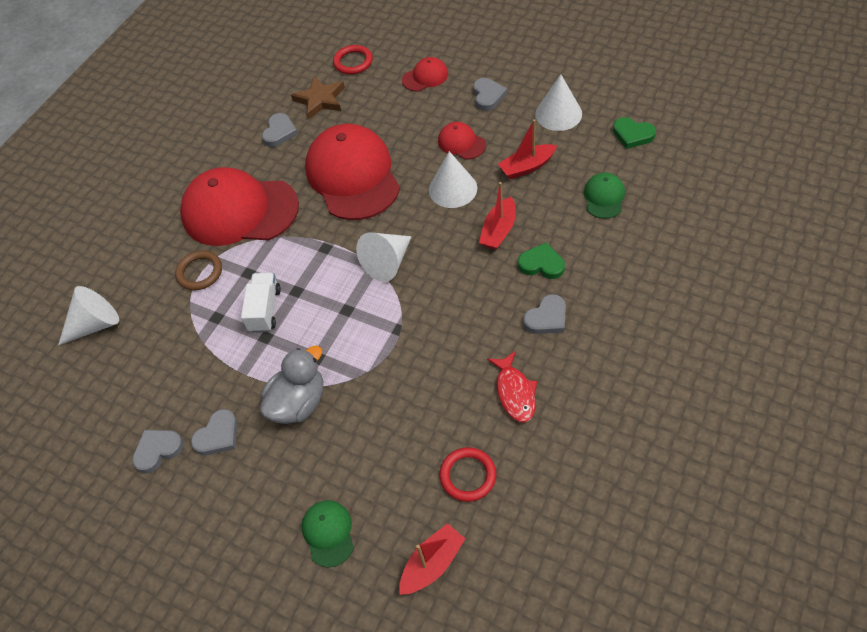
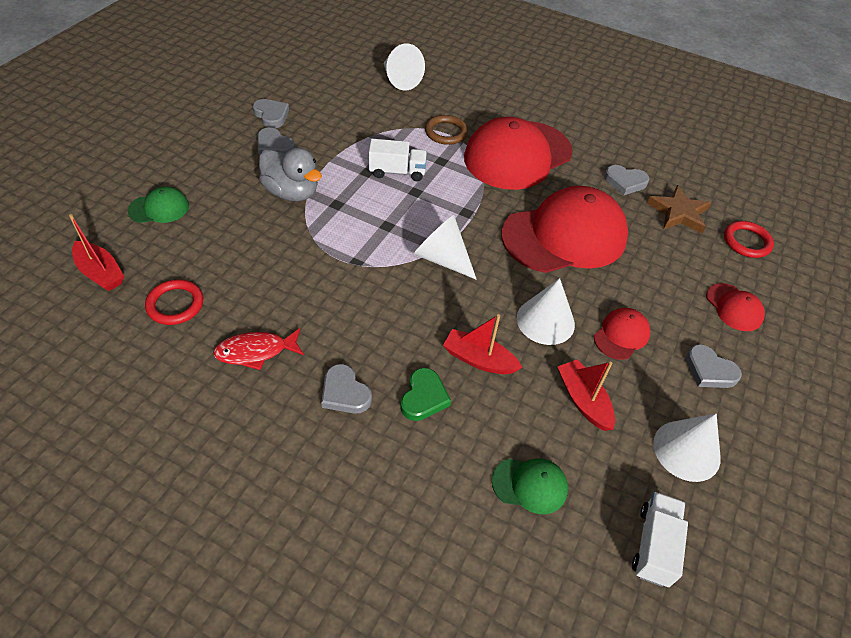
camera: 80 degrees right, 5 degrees down
red cap [180,167,299,246] -> red cap turned 135 degrees counterclockwise [464,117,573,190]
grey heart [473,78,507,111] -> grey heart turned 45 degrees clockwise [686,344,742,388]
green heart [613,117,656,149] -> white truck [632,492,688,587]

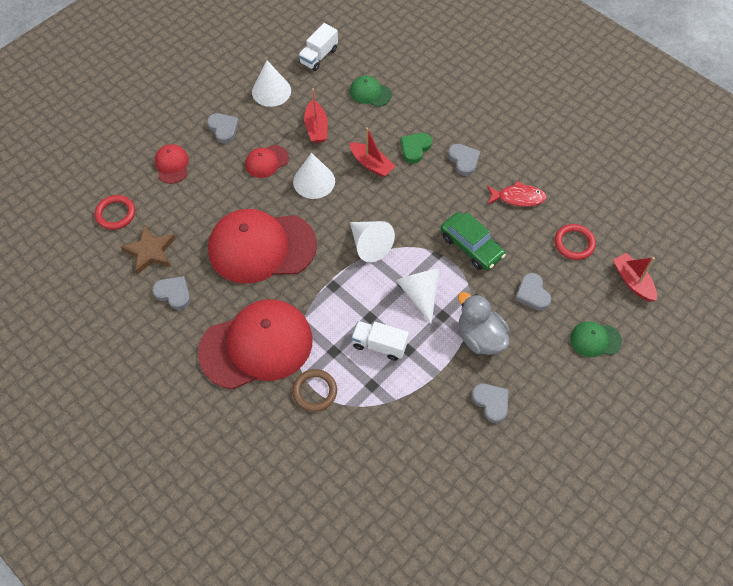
camera: 160 degrees left, 10 degrees up
grey heart [253,99,289,128] -> grey heart moved to [515,273,551,311]
white cone [383,44,425,91] -> white cone moved to [396,268,440,323]
none -> green car [441,212,506,270]

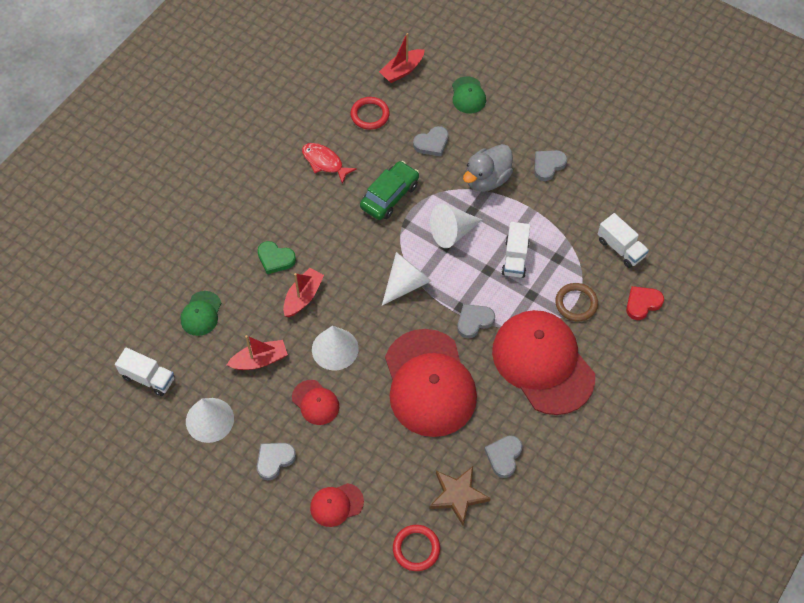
camera: 100 degrees left, 0 degrees up
grey heart [448,144,480,176] -> grey heart moved to [457,304,495,338]
red fish [487,181,547,207] -> red fish turned 45 degrees counterclockwise [302,143,357,184]
none -> white truck [598,213,649,268]
none -> red heart [626,286,664,320]

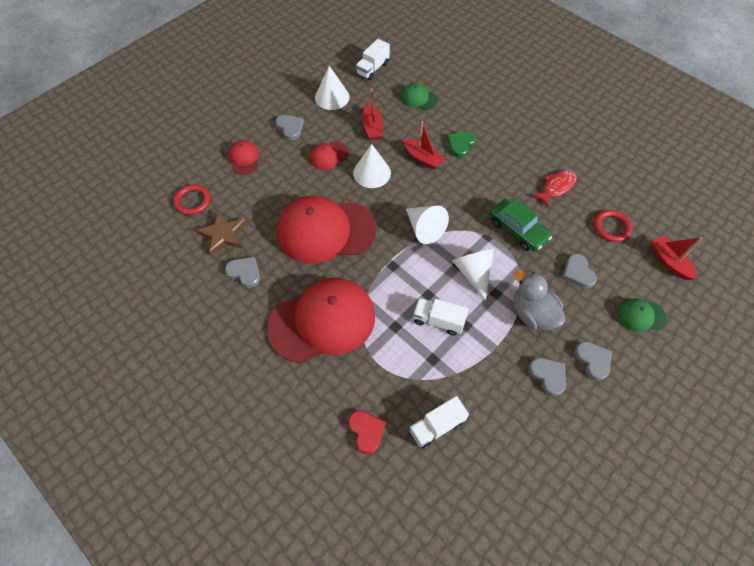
camera: 100 degrees right, 0 degrees up
grey heart [457,304,495,338] -> grey heart moved to [574,341,612,381]
brown ring [555,283,598,322] -> none

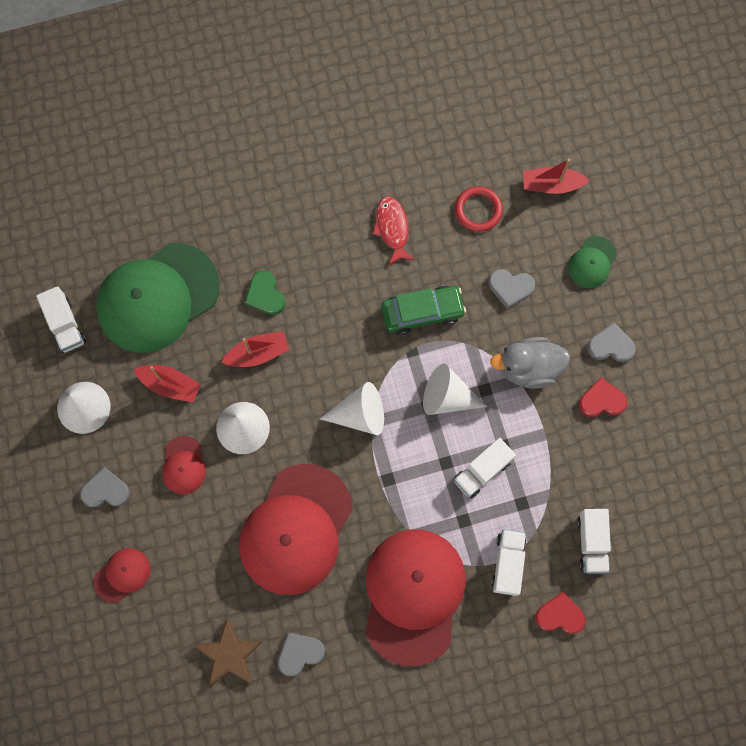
camera: 60 degrees left, 15 degrees up
red ring [174,184,211,215] -> none
red cap [229,140,259,175] -> red cap turned 120 degrees clockwise [94,548,150,603]
green cap [401,83,438,110] -> green cap [96,243,220,353], size x2.26
grey heart [528,358,566,396] -> red heart [579,377,627,417]
none -> white truck [491,529,526,596]

